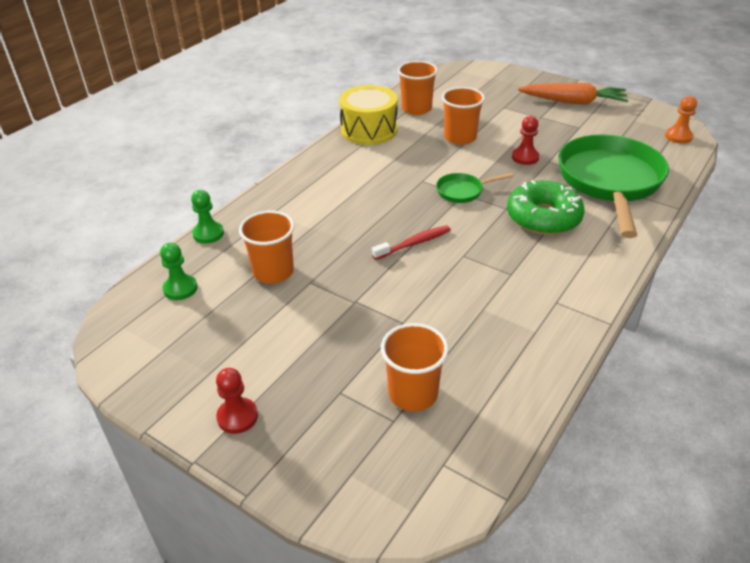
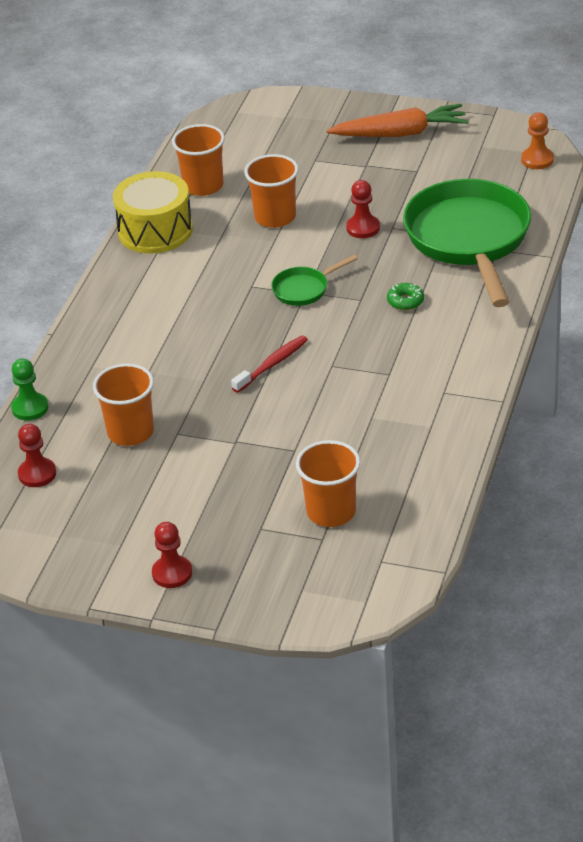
camera: 15 degrees left, 0 degrees up
green pawn [160,243,198,300] -> red pawn [18,424,56,487]
green donut [507,180,585,235] -> green donut [387,283,424,310], size x0.43

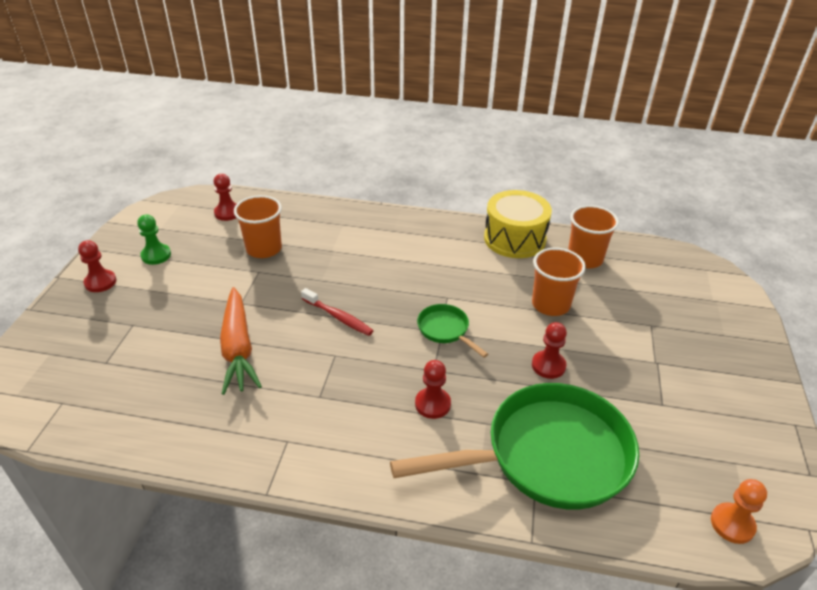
camera: 80 degrees right, 0 degrees up
green pawn [11,358,49,421] -> green pawn moved to [137,214,171,265]
orange cup [296,440,360,527] -> none
orange carrot [326,104,468,137] -> orange carrot moved to [220,287,262,395]
green donut [387,283,424,310] -> red pawn [415,360,451,419]

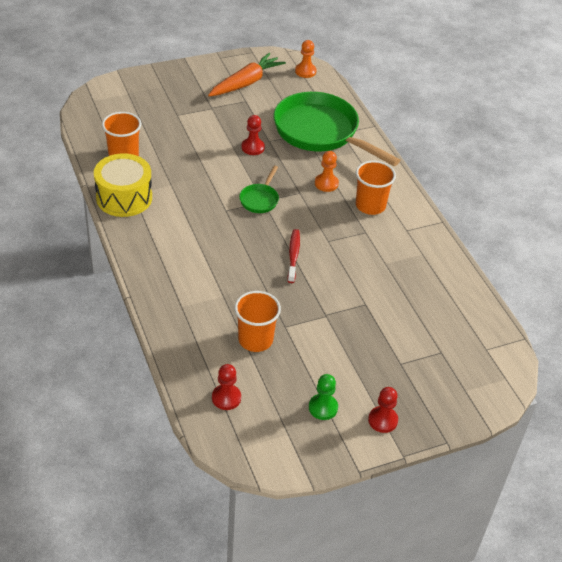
camera: 125 degrees left, 5 degrees up
orange carrot [220,287,262,395] -> orange carrot moved to [208,53,286,97]
red pawn [415,360,451,419] -> orange pawn [315,151,339,192]
orange cup [532,248,586,316] -> orange cup moved to [356,161,396,215]

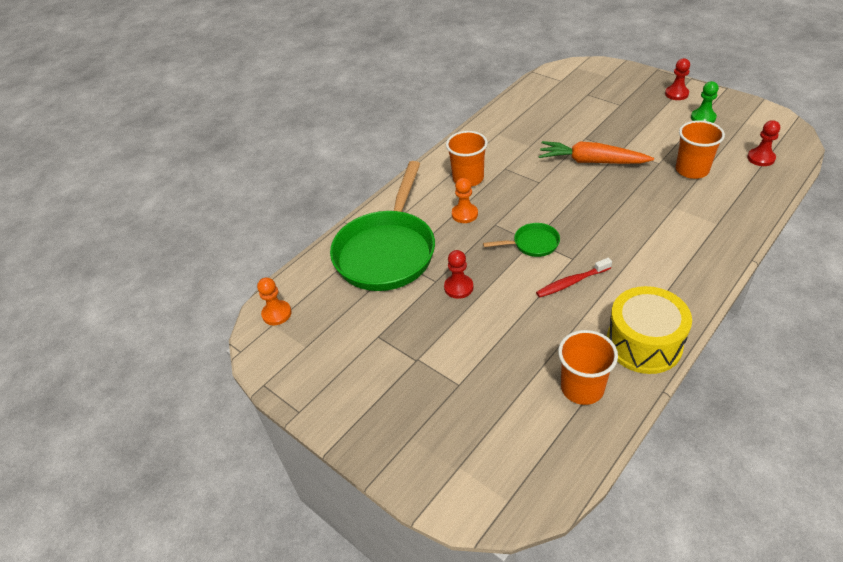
camera: 110 degrees left, 0 degrees up
orange carrot [208,53,286,97] -> orange carrot moved to [538,141,654,164]
red toothbrush [287,229,300,283] -> red toothbrush moved to [536,258,612,298]

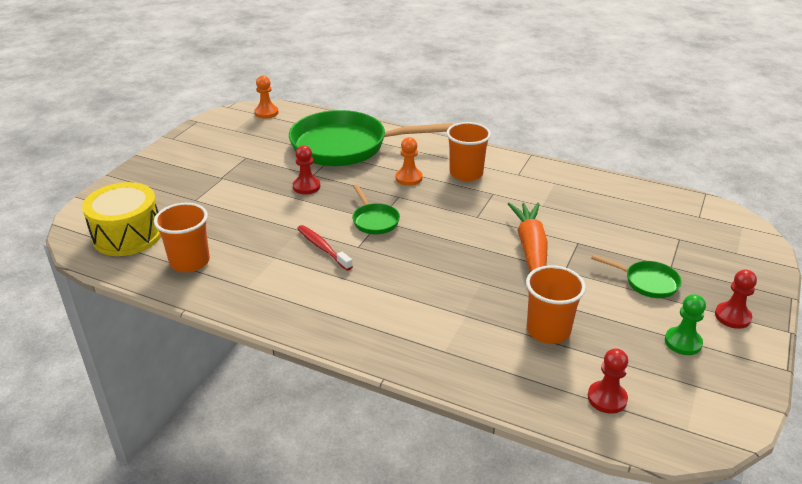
camera: 70 degrees right, 10 degrees down
yellow drum [607,286,692,374] -> yellow drum moved to [82,182,161,256]
none -> green pan [591,254,681,298]

